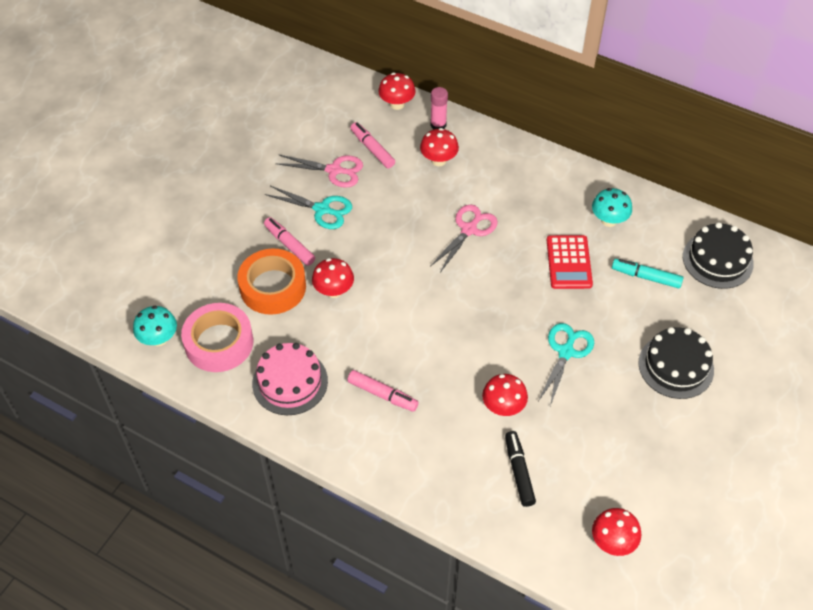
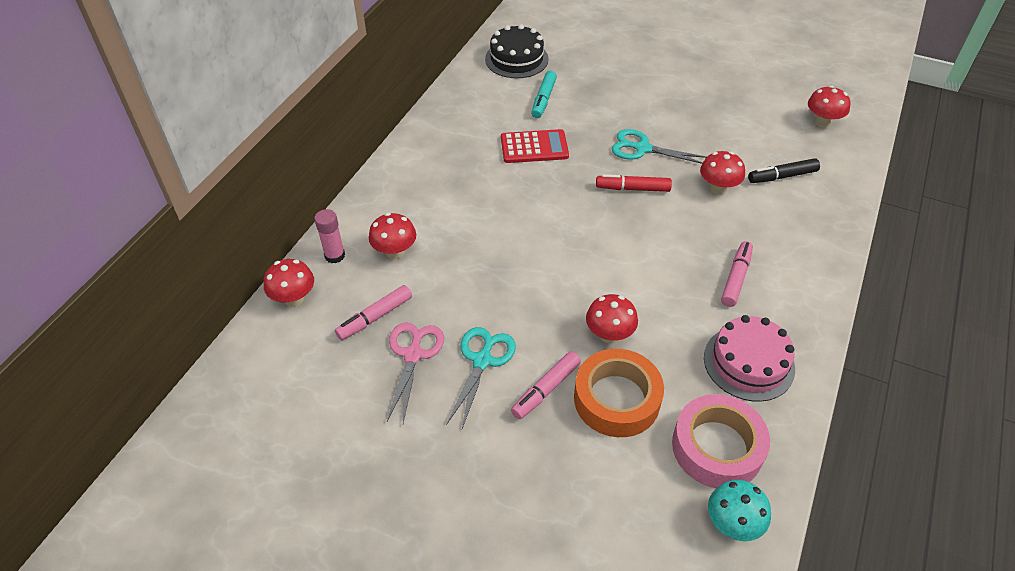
camera: 95 degrees left, 5 degrees down
pink scissors [430,204,498,272] -> none
turquoise mushroom [592,188,632,227] -> none
black cake [638,327,714,399] -> none
none -> red marker [596,174,672,192]

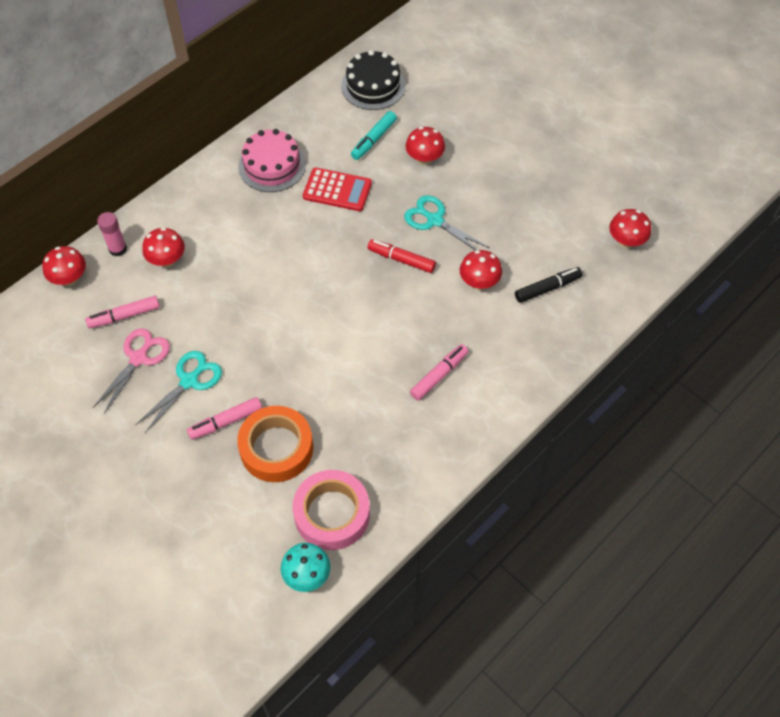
camera: 20 degrees right, 10 degrees up
red mushroom [586,294,638,343] -> red mushroom moved to [406,127,445,166]
pink cake [704,315,795,402] -> pink cake moved to [238,129,306,192]
black marker [748,158,820,183] -> black marker turned 150 degrees clockwise [515,267,583,303]

